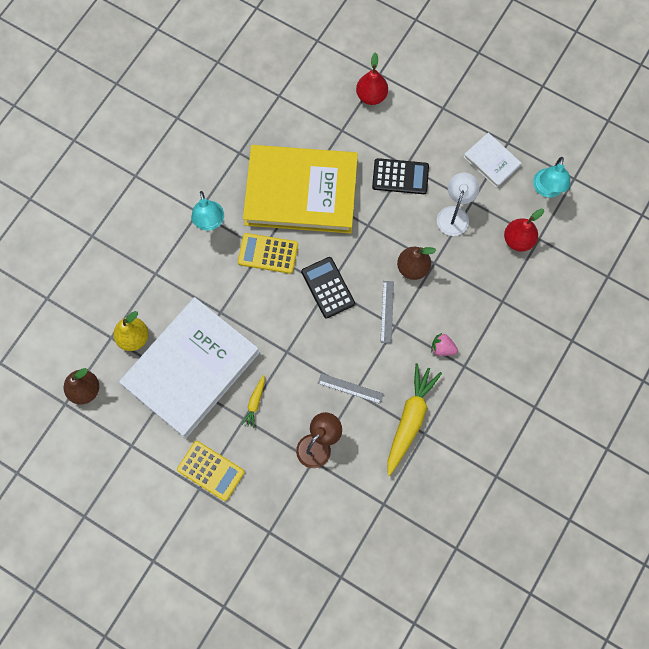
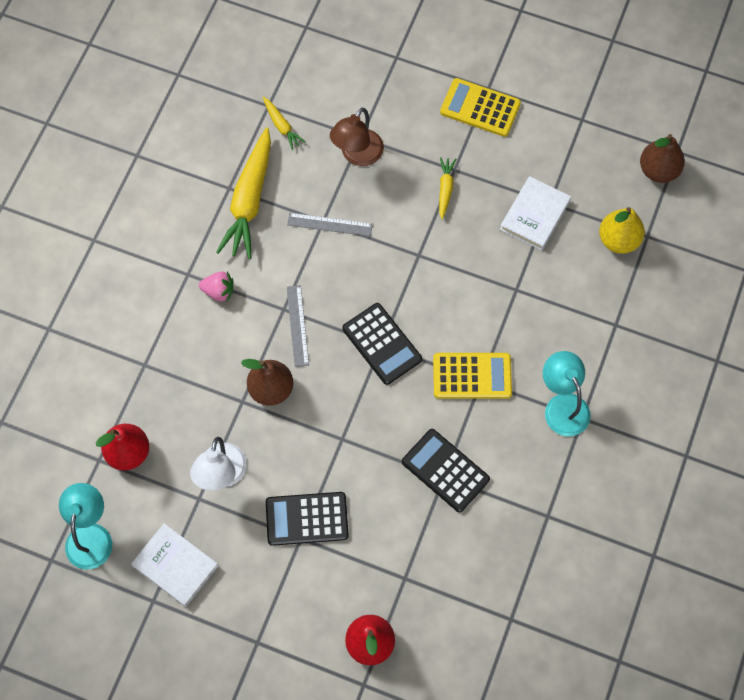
camera: 170 degrees right, 5 degrees down
white book [119,297,260,438] -> white book [500,176,571,250], size x0.44
yellow book [243,145,358,234] -> black calculator [402,429,490,512]
none -> yellow carrot [263,97,306,150]

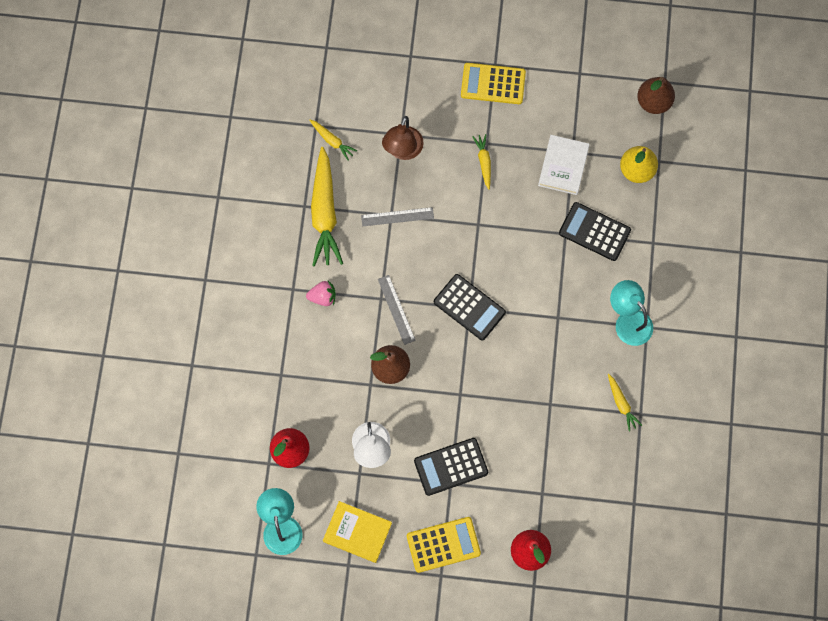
camera: 15 degrees left, 5 degrees up
white book [131,523,218,607] -> yellow book [323,501,392,563]
black calculator [402,429,490,512] -> black calculator moved to [559,202,631,261]
yellow calculator [433,353,512,399] -> yellow calculator moved to [407,517,481,573]
none -> yellow carrot [608,374,642,431]

